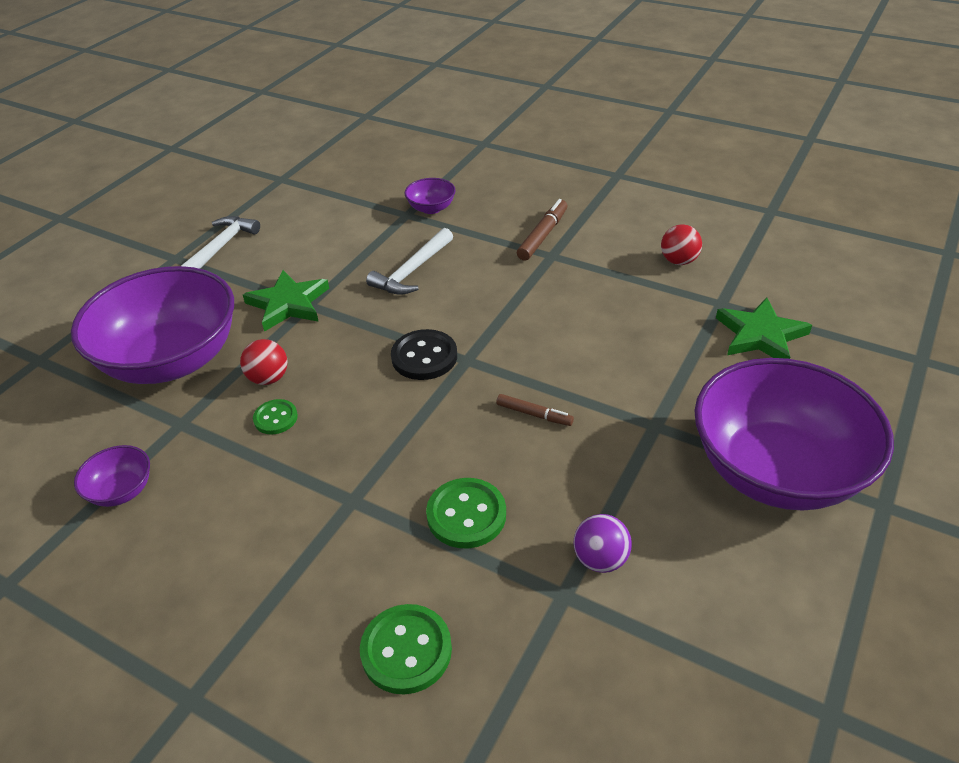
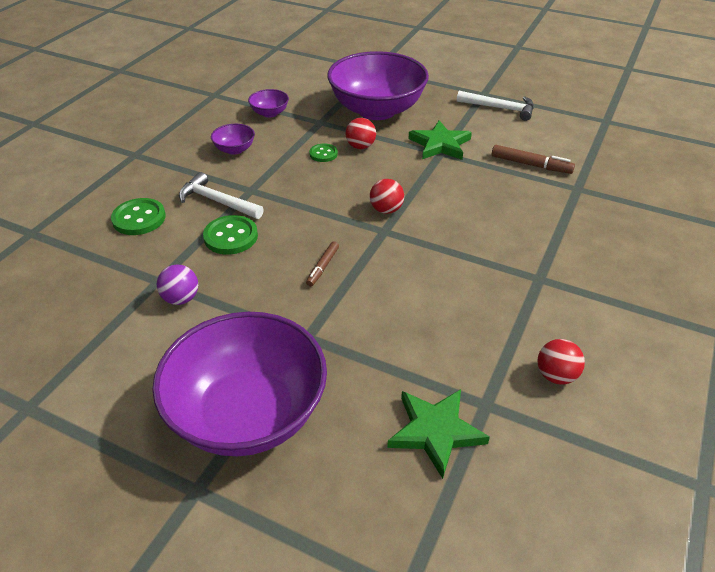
camera: 85 degrees right, 0 degrees up
white hammer [366,228,453,295] -> white hammer moved to [179,172,264,219]
black button [391,329,457,380] -> red ball [370,179,404,214]
purple bowl [405,178,456,214] -> purple bowl moved to [211,124,255,155]
brown marker [517,199,568,261] -> brown marker moved to [492,145,575,174]

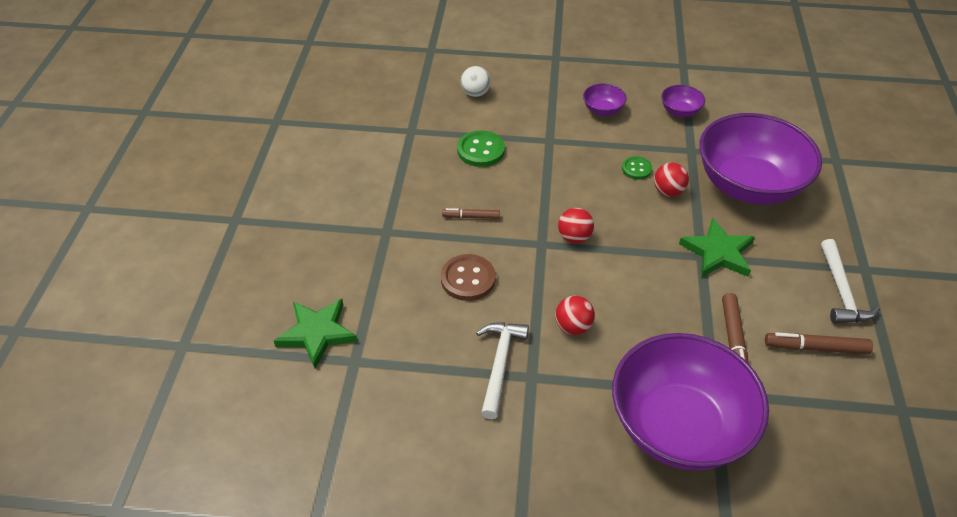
camera: 70 degrees right, 5 degrees up
green button [111,198,166,235] -> white ball [461,66,491,97]
purple bowl [152,312,327,456] -> purple bowl moved to [612,333,769,471]
purple ball [157,264,198,305] -> none
white hammer [179,172,264,219] -> white hammer moved to [476,322,529,419]
red ball [537,339,585,384] -> red ball moved to [555,296,595,335]
none -> brown button [441,254,496,301]
none -> brown marker [765,332,873,354]

